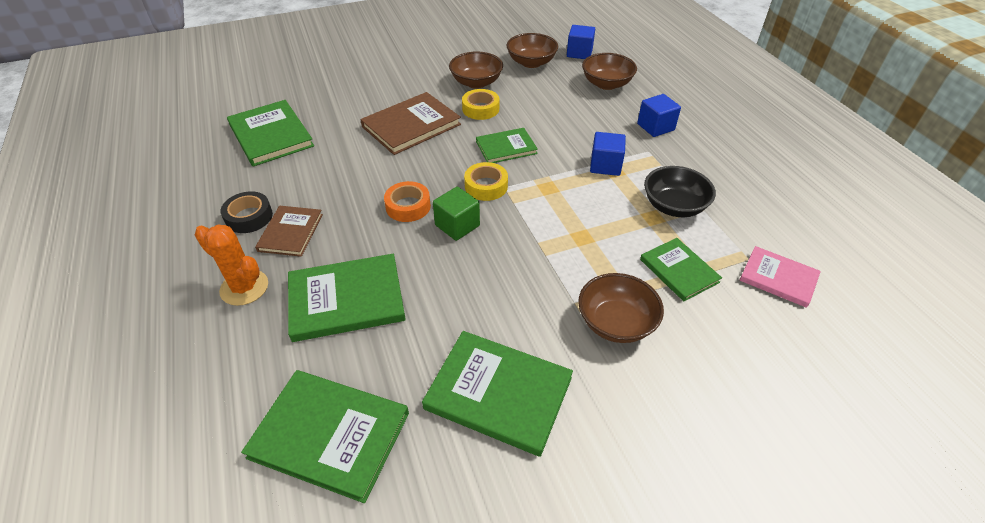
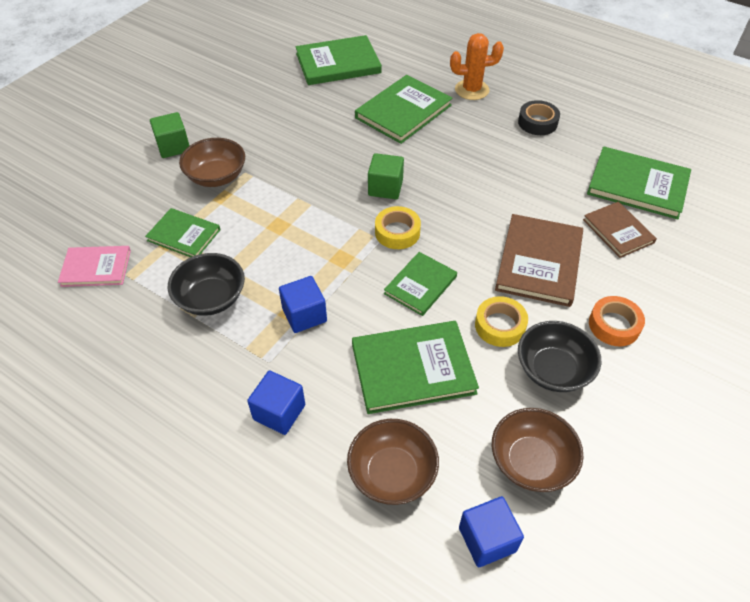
camera: 145 degrees right, 5 degrees up
brown book [255,206,323,257] -> brown book moved to [583,202,657,258]
orange tape [384,181,431,222] -> orange tape moved to [589,296,645,346]
green book [422,331,573,457] -> green book moved to [352,321,479,414]
brown bowl [449,52,503,89] -> black bowl [518,321,602,392]
none -> green cube [150,112,189,158]

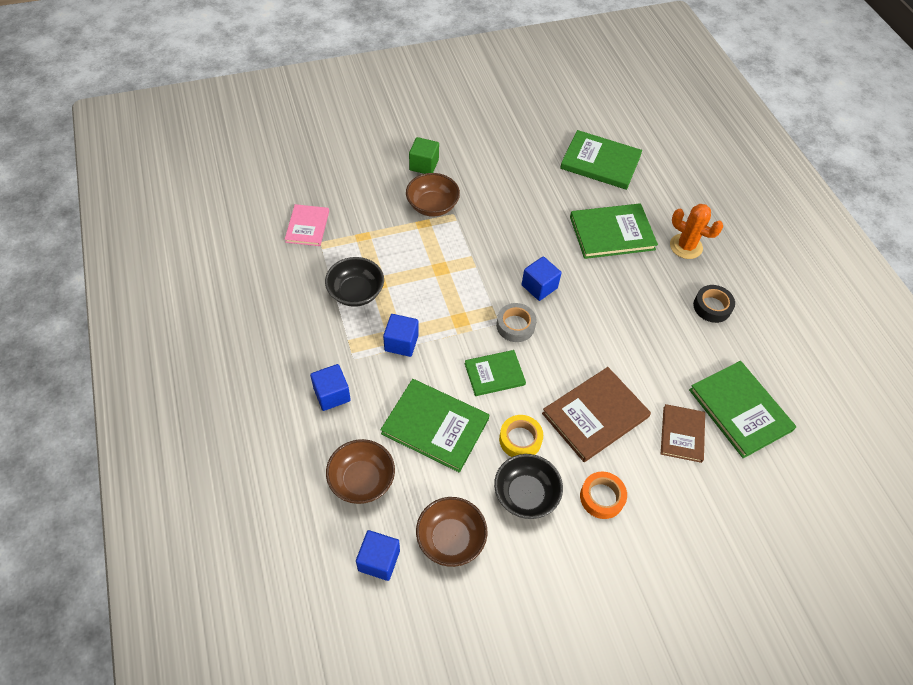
camera: 35 degrees right, 5 degrees up
pink book [58,246,131,287] -> pink book turned 60 degrees clockwise [285,204,329,246]
green book [145,208,221,257] -> none
green cube [368,153,404,199] -> blue cube [522,256,562,301]
yellow tape [375,206,421,249] -> grey tape [496,303,537,342]

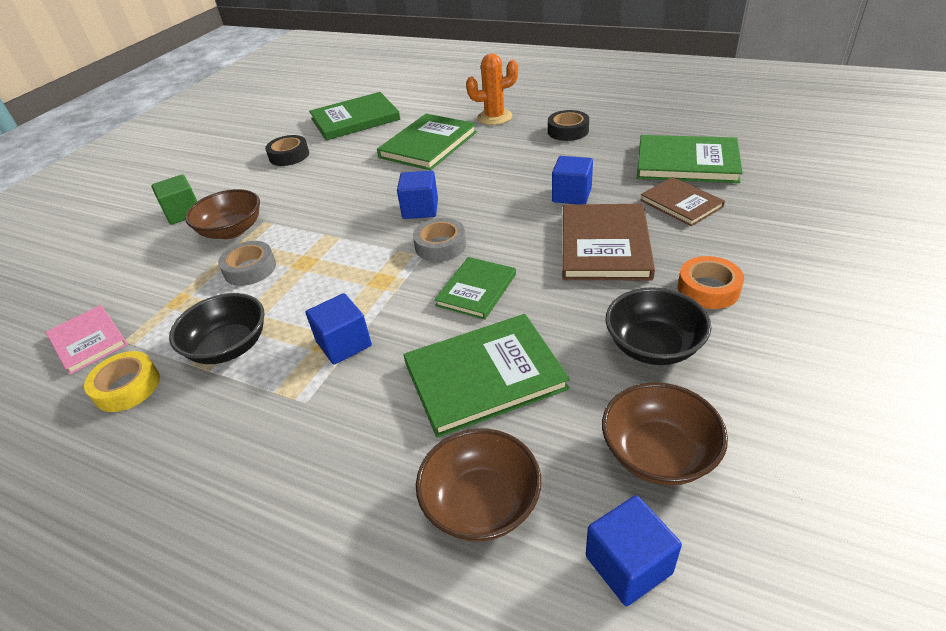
camera: 40 degrees left, 15 degrees down
blue cube [310,364,351,411] -> blue cube moved to [552,156,593,204]
yellow tape [499,415,543,457] -> yellow tape moved to [84,351,160,412]
none -> grey tape [218,241,276,286]
none -> black tape [265,135,309,166]

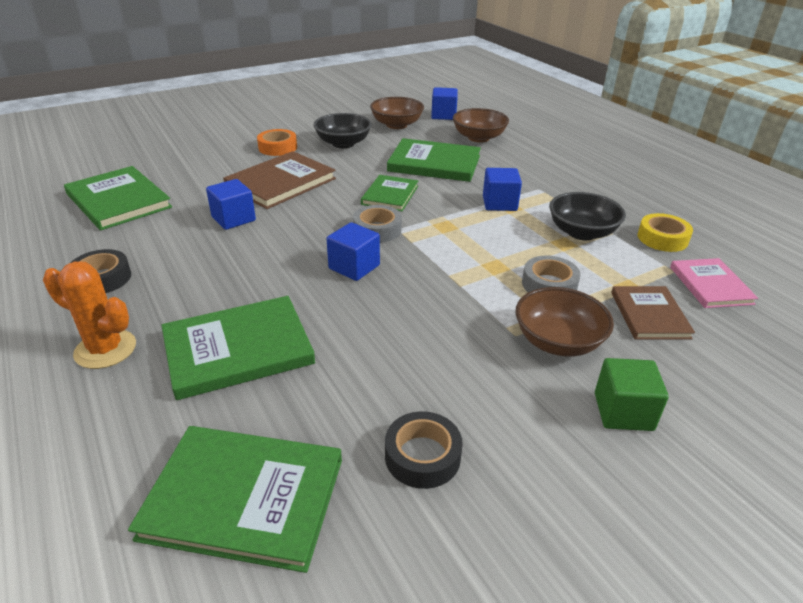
camera: 150 degrees left, 5 degrees down
green book [434,257,516,320] -> green book turned 45 degrees counterclockwise [361,175,418,211]
brown book [640,177,725,226] -> brown book moved to [611,286,695,340]

